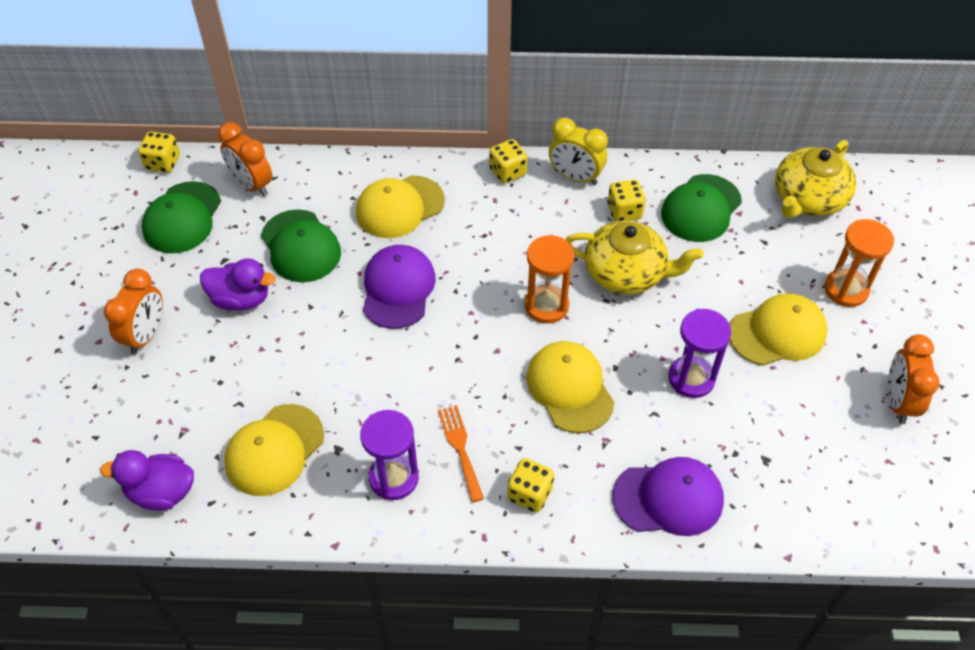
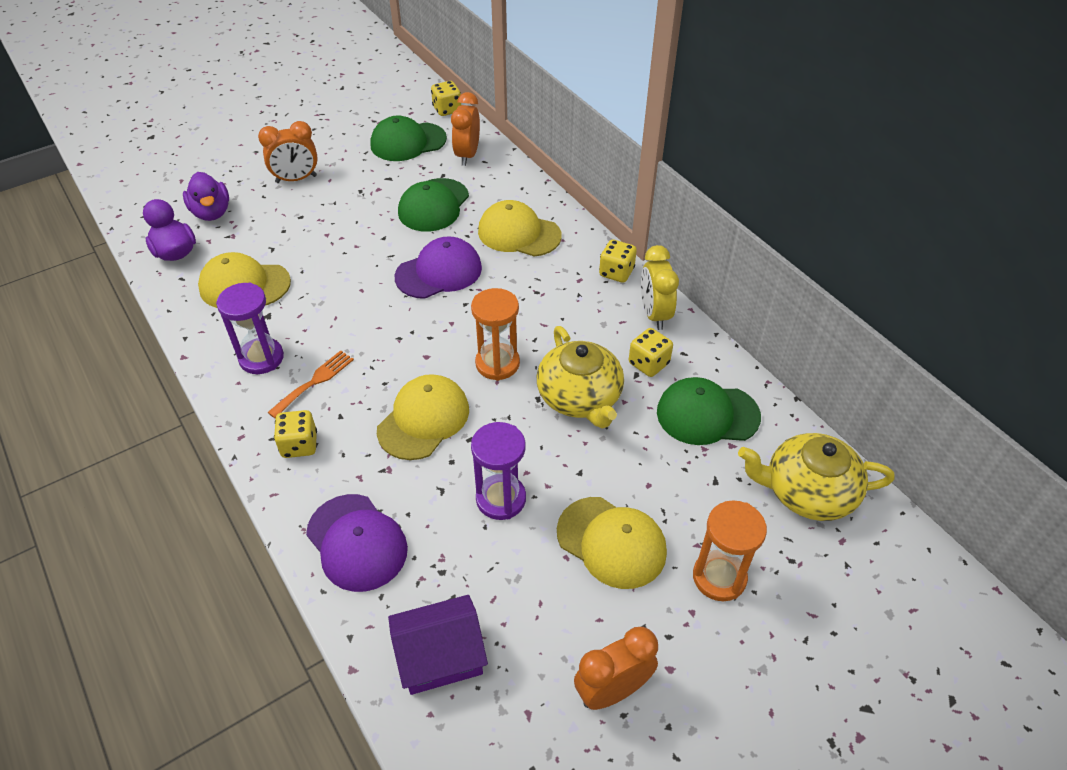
camera: 55 degrees right, 5 degrees down
purple duck [200,258,276,310] -> purple duck moved to [183,172,229,221]
none -> purple house [388,595,488,695]

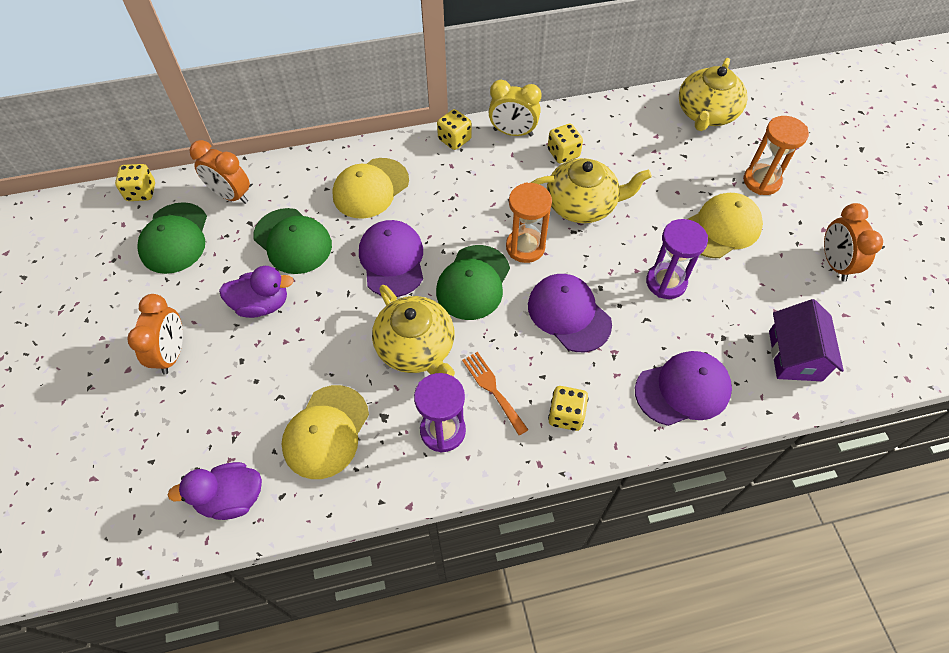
camera: 70 degrees left, 10 degrees up
purple duck [183,172,229,221] -> purple duck moved to [219,266,294,318]
yellow cap [377,374,469,460] -> purple cap [528,274,612,352]
green cap [657,377,761,445] -> green cap moved to [436,245,510,320]
none -> yellow teapot [372,285,455,376]

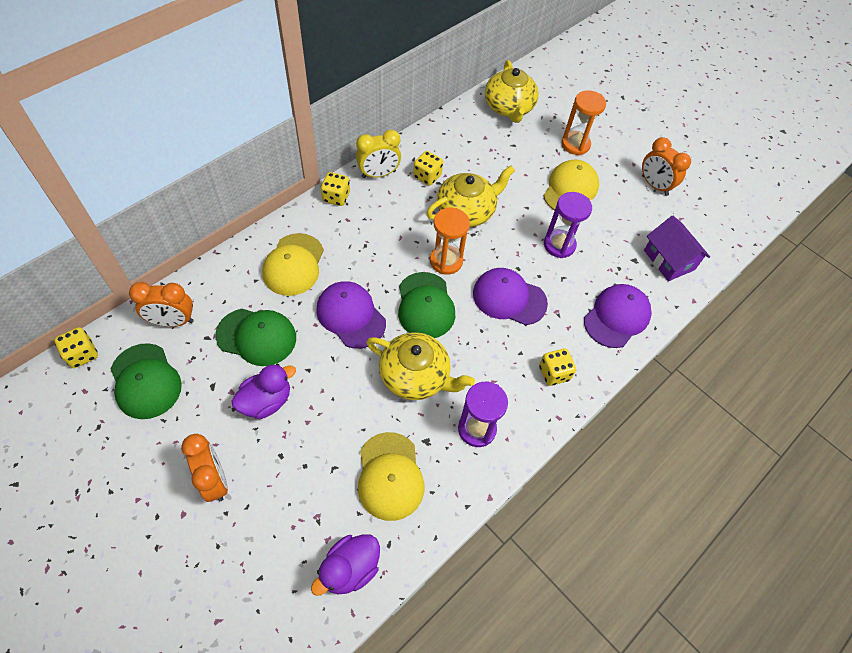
camera: 35 degrees left, 0 degrees up
orange fork [462,352,528,435] -> none

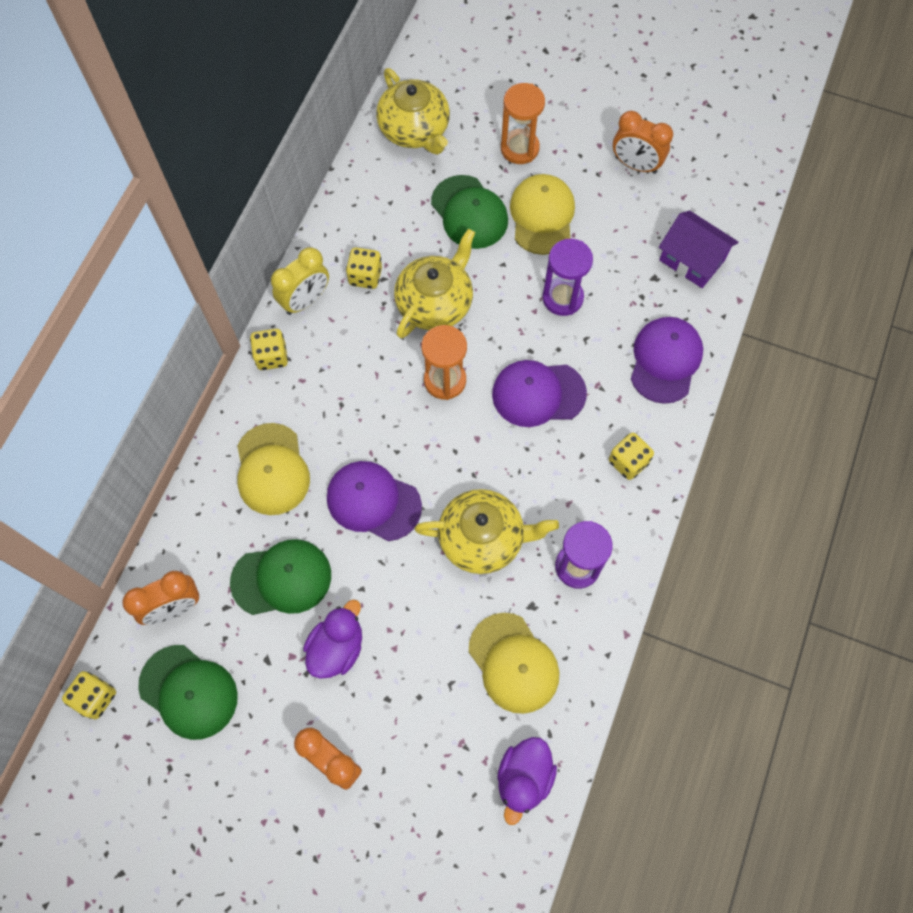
camera: 20 degrees left, 10 degrees up
green cap [398,272,455,338] -> green cap moved to [431,175,508,249]

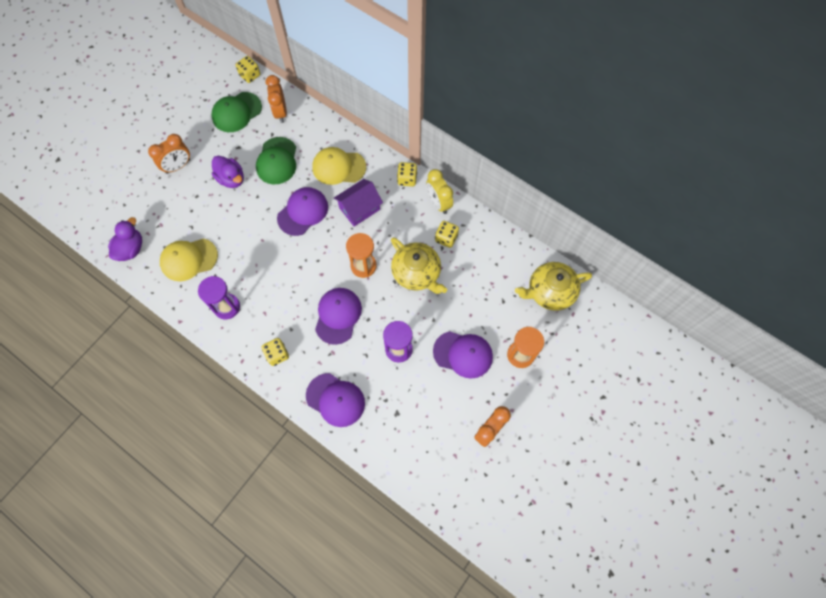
camera: 105 degrees right, 0 degrees up
yellow teapot [415,489,559,574] -> none
green cap [431,175,508,249] -> none
purple duck [497,737,557,825] -> purple duck turned 75 degrees clockwise [108,217,142,261]
yellow cap [510,174,575,255] -> purple cap [433,331,493,379]
purple house [659,210,739,288] -> purple house moved to [334,179,383,227]

